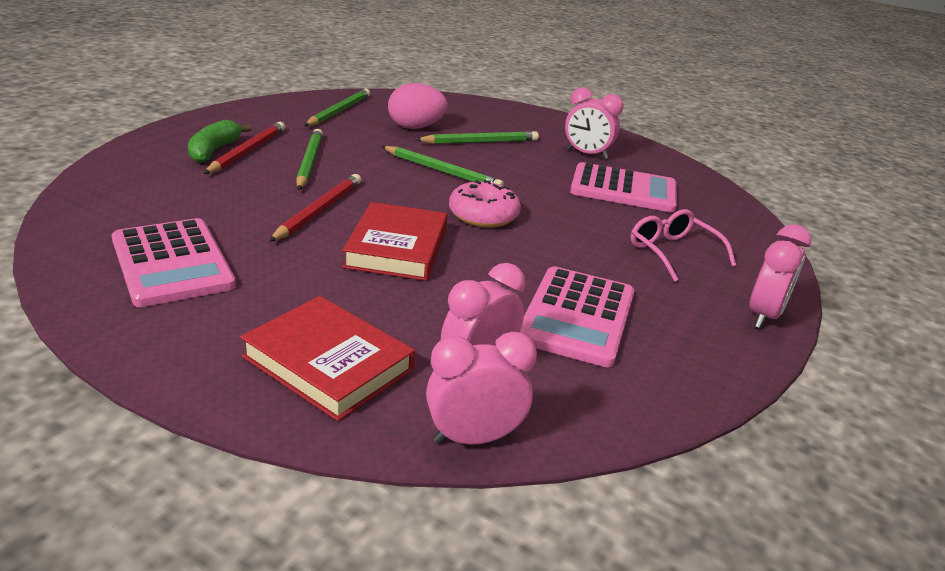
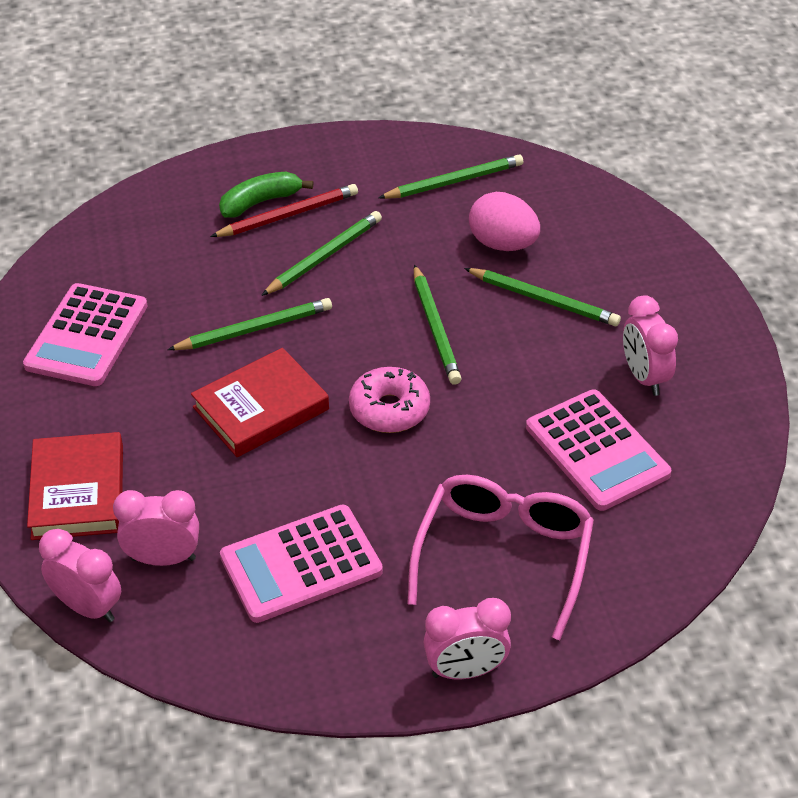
camera: 50 degrees right, 15 degrees up
red pencil [269,174,361,242] -> green pencil [167,298,332,350]
pink glasses [630,209,736,282] -> pink glasses [407,475,594,640], size x1.58

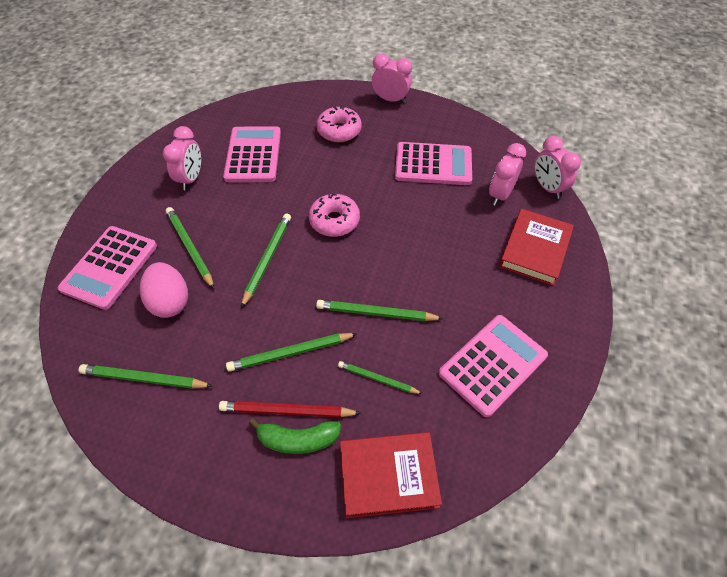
camera: 150 degrees left, 10 degrees up
pink clock [113,490,199,566] -> pink clock turned 90 degrees clockwise [489,143,526,206]
red book [191,348,329,457] -> red book moved to [340,432,442,518]
pink glasses [407,475,594,640] -> pink donut [316,106,362,142]
none -> pink calculator [58,226,157,310]
none -> green pencil [338,361,423,394]

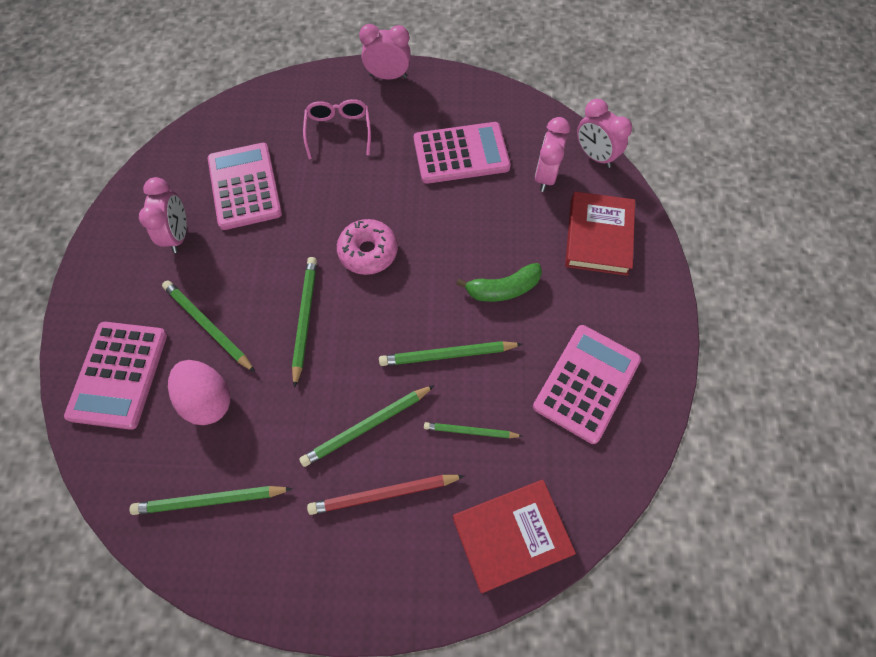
camera: 15 degrees left, 10 degrees up
green banana [249,418,341,454] -> green banana moved to [456,263,542,302]
pink donut [316,106,362,142] -> pink glasses [303,99,371,159]

